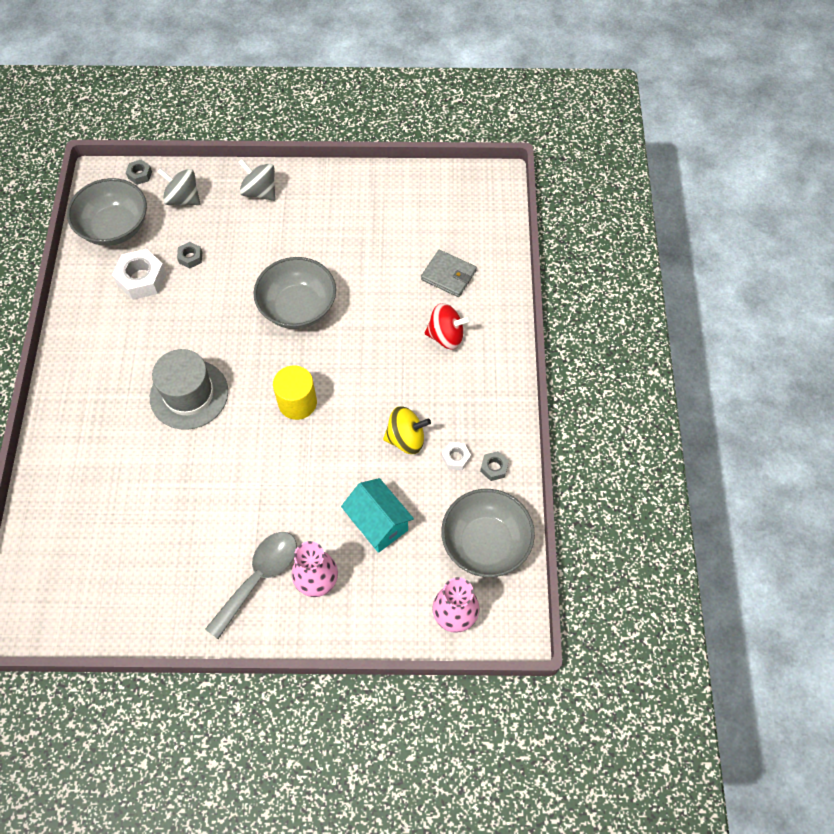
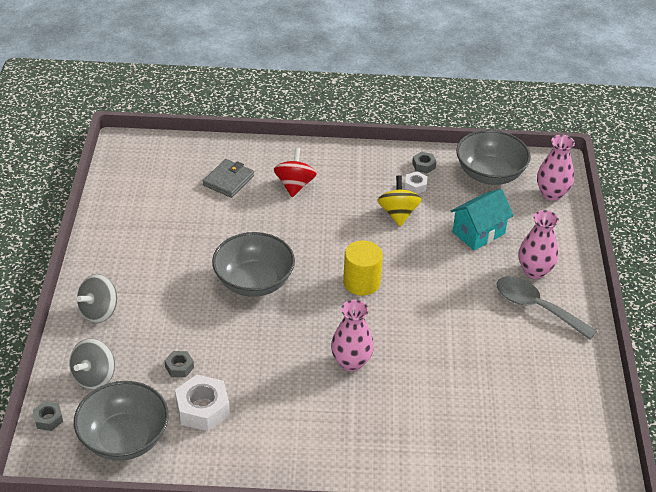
camera: 90 degrees left, 20 degrees down
grey hat [150,349,228,430] -> pink vase [331,300,374,371]

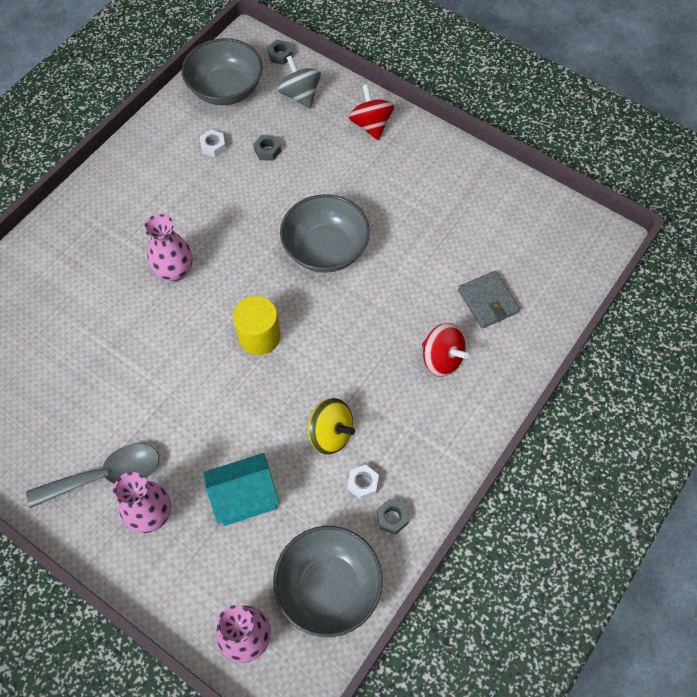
camera: 125 degrees right, 20 degrees up
grey spinning top [77,274,117,323] -> red spinning top [348,84,394,140]
white nut [175,375,230,431] -> white nut [200,130,226,157], size x0.53
turquoise house [451,189,514,251] -> turquoise house turned 75 degrees clockwise [203,453,279,526]

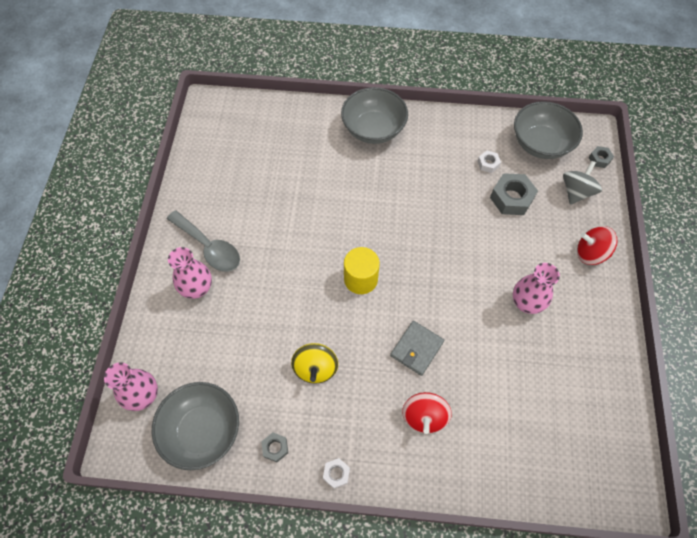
camera: 60 degrees right, 0 degrees up
pink vase [144,214,193,282] -> pink vase moved to [513,263,560,314]
turquoise house [203,453,279,526] -> none
grey nut [253,135,281,161] -> grey nut [490,173,538,215], size x1.90
grey bowl [280,194,370,273] -> grey bowl moved to [341,87,408,144]
red spinning top [348,84,394,140] -> red spinning top turned 120 degrees counterclockwise [577,226,617,265]
white nut [348,465,379,500] -> white nut moved to [323,458,350,489]
grey wallet [458,271,520,329] -> grey wallet moved to [390,321,444,376]

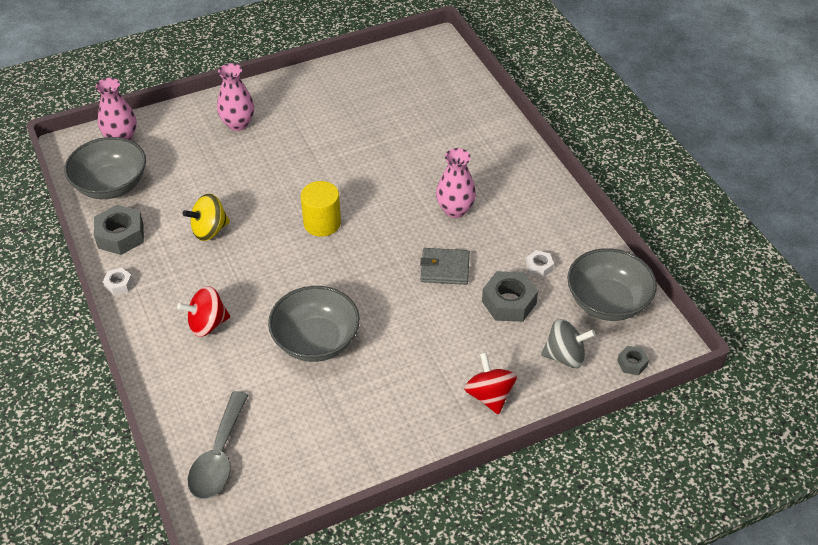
camera: 60 degrees right, 15 degrees down
grey spoon [167,210,240,272] -> grey spoon moved to [188,391,249,499]
grey nut [261,432,288,462] -> grey nut [94,205,144,255], size x1.90
grey bowl [341,87,408,144] -> grey bowl moved to [268,286,360,362]
grey wallet [390,321,444,376] -> grey wallet moved to [420,248,470,285]
pink vase [513,263,560,314] -> pink vase moved to [436,148,476,218]

